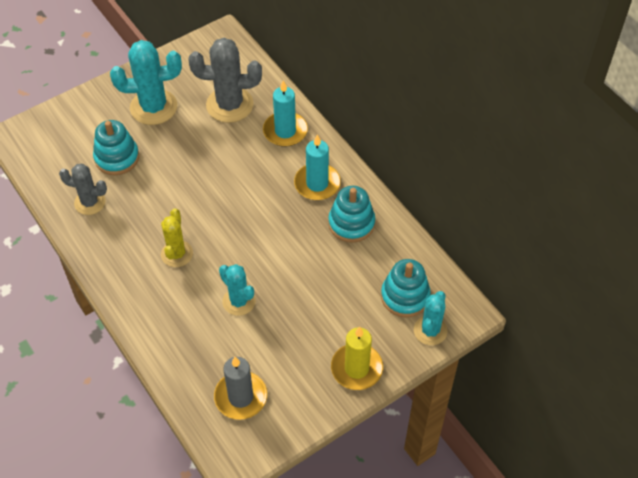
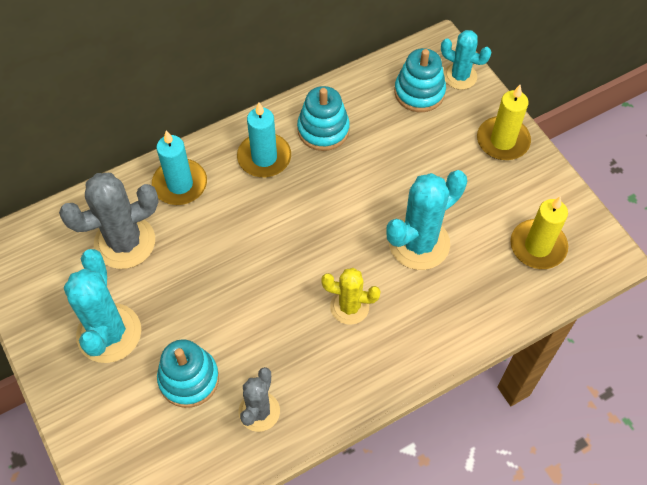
camera: 85 degrees left, 5 degrees up
grey cactus [188,38,262,123] -> grey cactus turned 60 degrees clockwise [59,173,159,269]
grey candle [214,357,267,420] -> yellow candle [510,197,568,269]
turquoise cactus [219,264,256,316] -> turquoise cactus [386,170,467,270], size x1.62

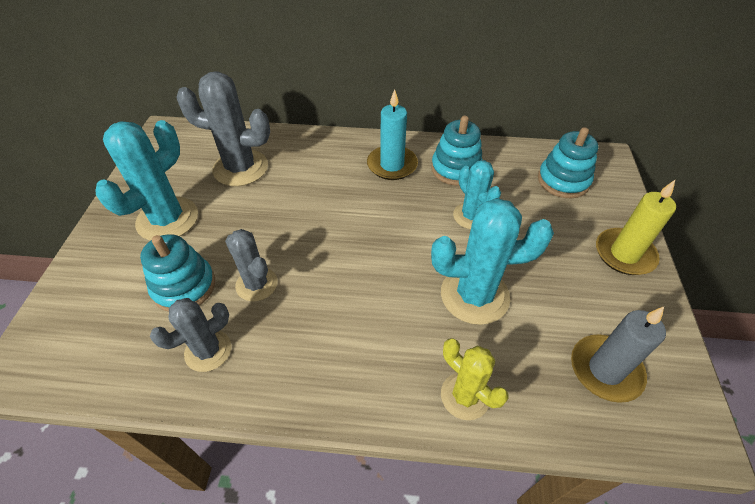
camera: 35 degrees right, 10 degrees down
turquoise candle [152,131,207,205] -> none
yellow cactus [321,268,381,325] -> yellow cactus moved to [441,338,508,420]
turquoise cactus [441,30,492,90] -> turquoise cactus moved to [453,160,501,229]
yellow candle [510,197,568,269] -> grey candle [571,307,666,403]
none -> grey cactus [225,229,277,302]

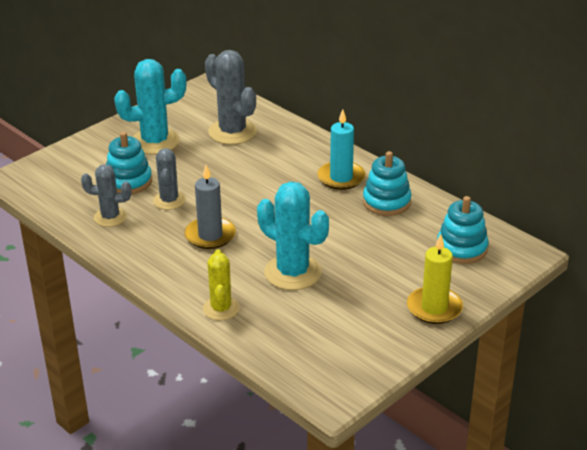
camera: 40 degrees right, 15 degrees down
turquoise cactus [453,160,501,229] -> none
grey candle [571,307,666,403] -> grey candle moved to [185,165,236,249]

